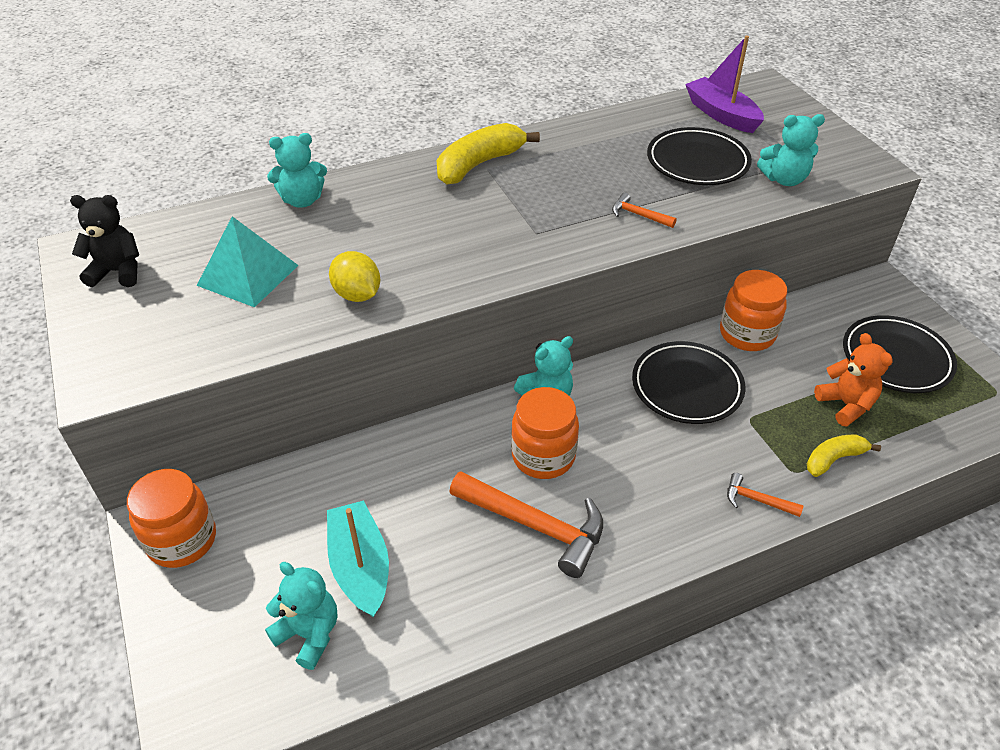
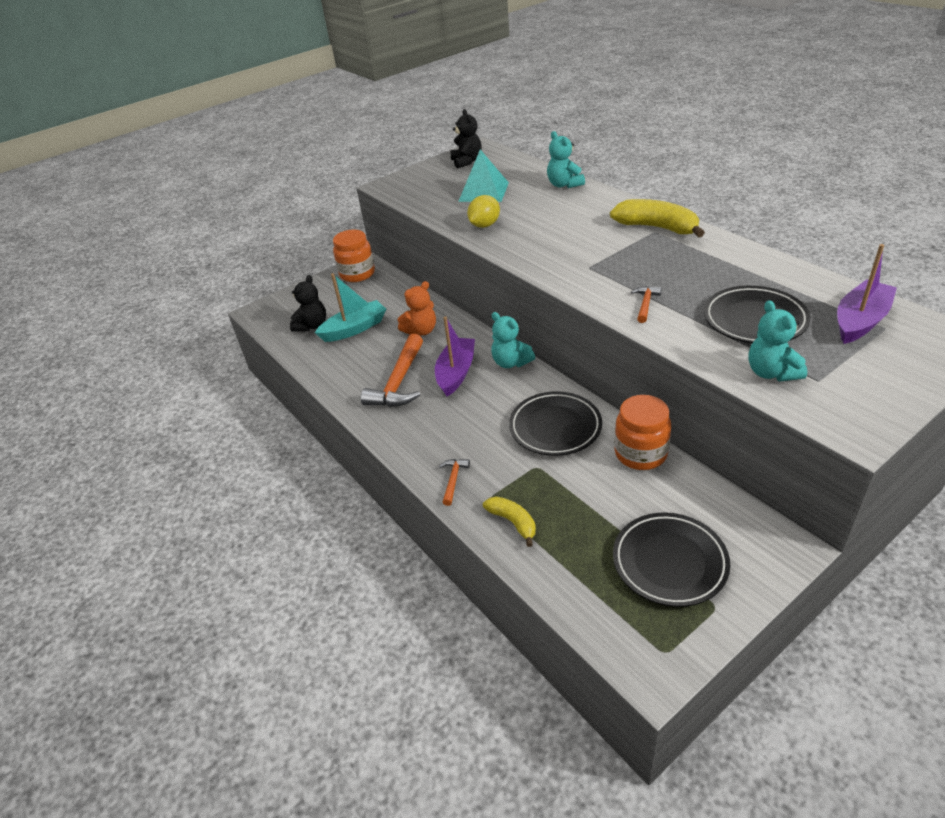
camera: 80 degrees right, 5 degrees down
turquoise teddy bear [265,562,337,670] -> black teddy bear [290,275,326,332]
orange jar [511,387,579,479] -> purple boat [435,316,475,396]
orange teddy bear [814,333,893,427] -> orange teddy bear moved to [398,281,436,335]

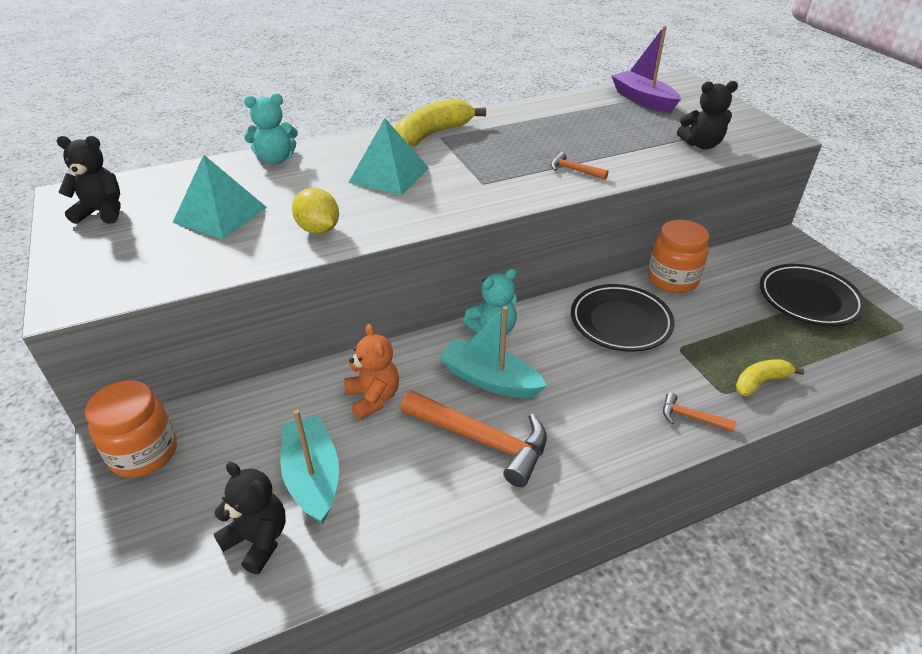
camera: 80 degrees left, 0 degrees up
purple boat [435,316,475,396] -> turquoise boat [438,306,547,398]
black plate [704,286,811,343] -> none
turquoise teddy bear [748,300,807,381] -> black teddy bear [677,81,738,149]
none -> turquoise pyramid [348,118,429,195]

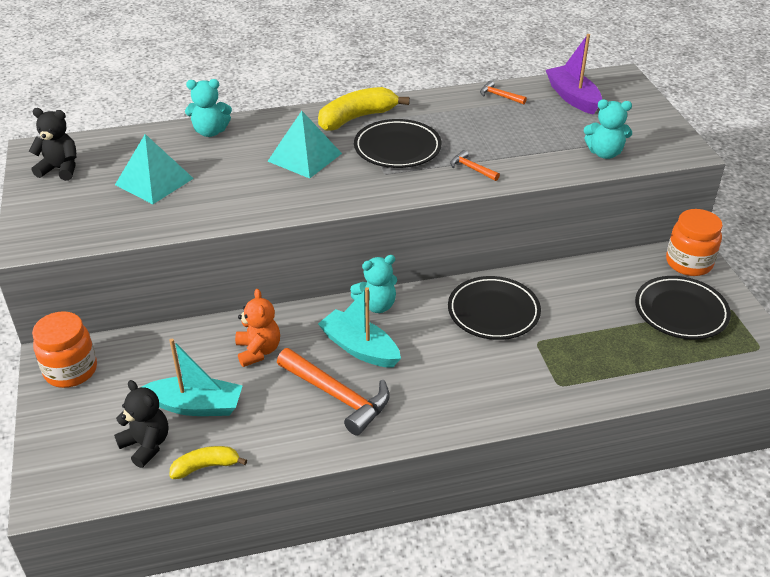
camera: 10 degrees right, 0 degrees up
turquoise boat [280,409,339,524] -> turquoise boat turned 105 degrees clockwise [142,339,243,416]
yellow lemon [292,188,339,234] -> none
orange jar [648,220,709,293] -> orange jar moved to [666,209,723,276]
orange hammer [663,392,736,432] -> orange hammer moved to [480,81,527,104]
black teddy bear [677,81,738,149] -> turquoise teddy bear [584,99,632,159]
yellow banana [736,359,804,396] -> yellow banana moved to [170,446,247,479]
none -> black plate [354,119,442,168]

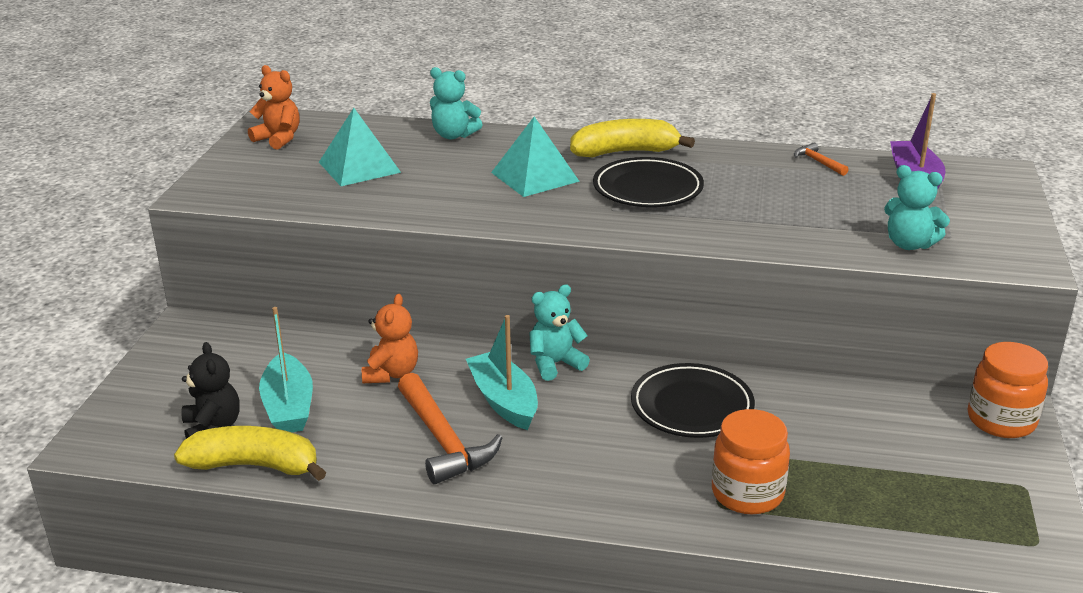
camera: 25 degrees right, 10 degrees down
black teddy bear [29,108,76,181] -> orange teddy bear [248,65,299,149]
orange jar [32,311,97,388] -> orange jar moved to [712,409,790,514]
turquoise boat [142,339,243,416] -> turquoise boat turned 45 degrees clockwise [259,307,313,432]
yellow banana [170,446,247,479] -> yellow banana [174,426,326,481], size x1.71
turquoise teddy bear [350,255,397,313] -> turquoise teddy bear turned 150 degrees clockwise [529,285,590,381]
orange hammer [450,150,500,181] -> none
black plate [635,276,731,339] -> none

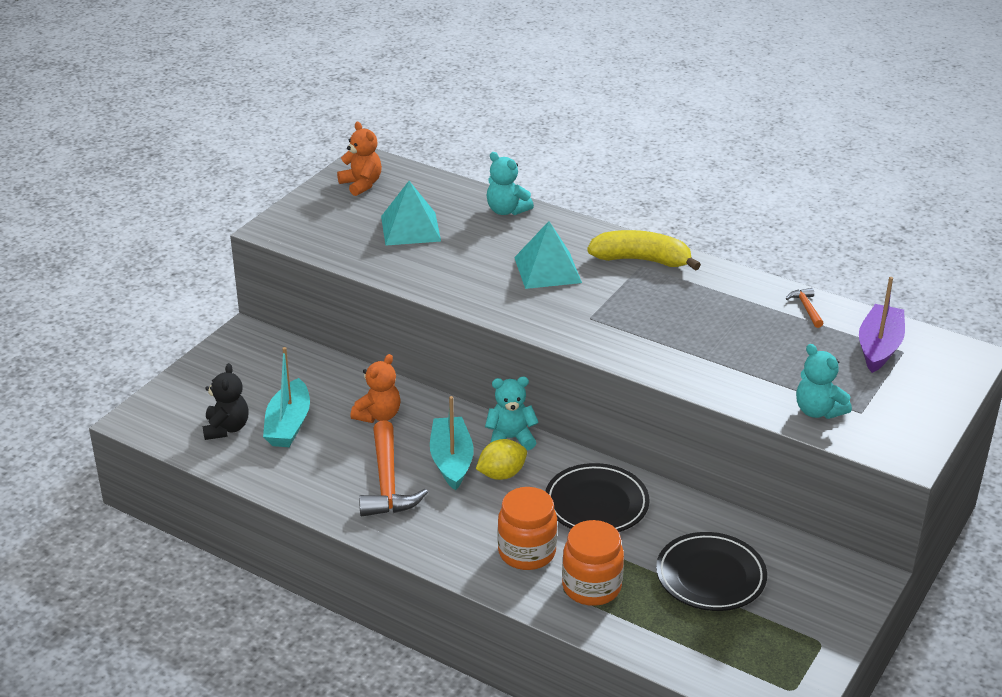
camera: 20 degrees right, 5 degrees up
yellow banana [174,426,326,481] -> none
black plate [593,157,704,207] -> black plate moved to [656,532,767,611]
orange jar [968,342,1048,438] -> orange jar moved to [498,487,557,570]
none -> yellow lemon [476,439,527,480]

